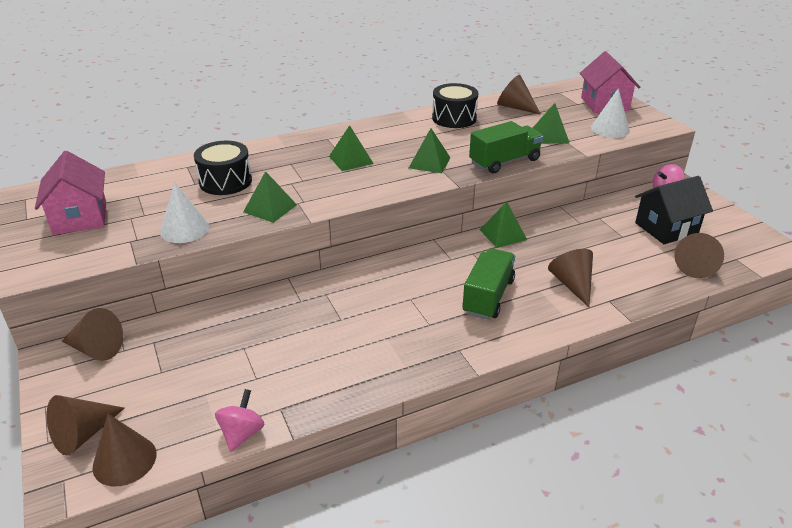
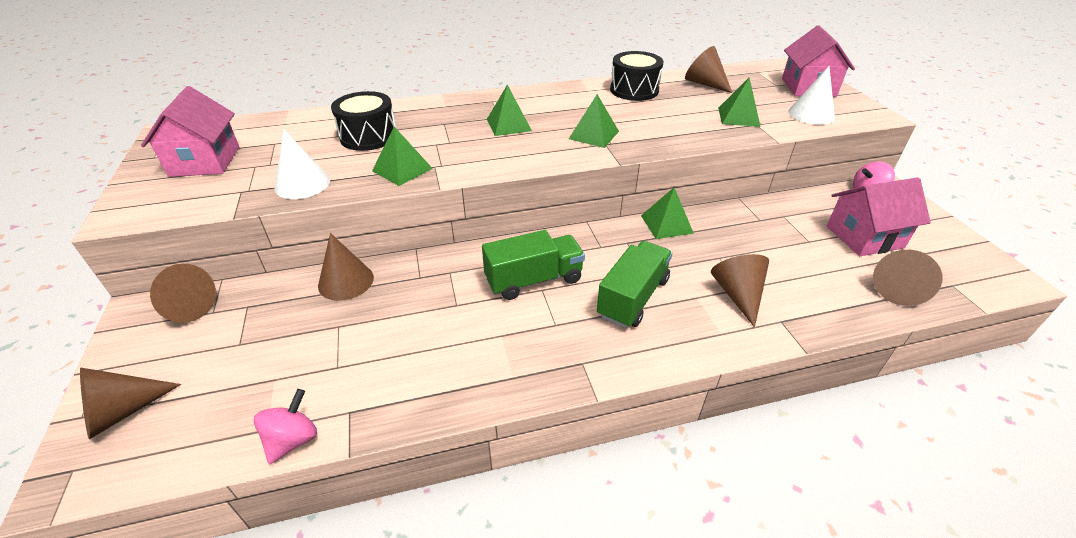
camera: 10 degrees right, 5 degrees up
brown cone [93,414,156,487] -> brown cone moved to [318,233,374,301]
green truck [469,121,543,174] -> green truck moved to [482,230,585,300]
black house [635,176,713,244] -> pink house [827,177,931,256]

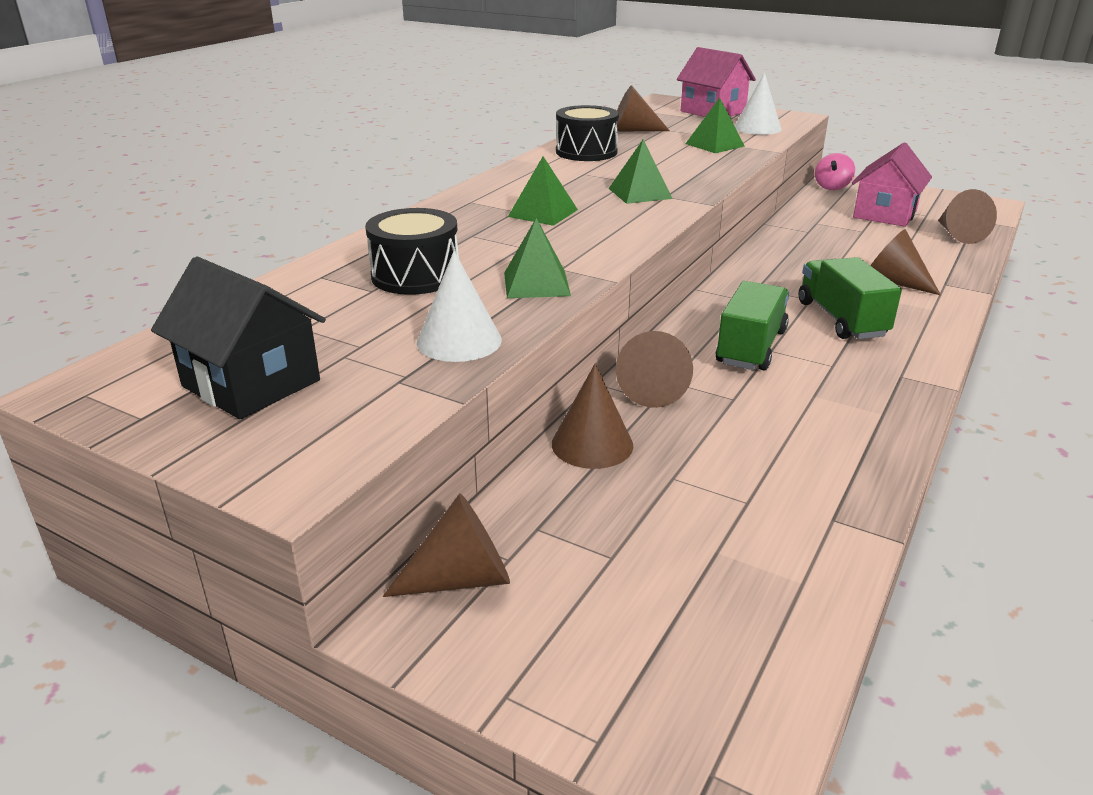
camera: 45 degrees left, 10 degrees down
brown cone [80,368,181,439] -> brown cone moved to [616,331,693,408]
pink house [141,86,239,177] -> black house [151,257,326,419]
pink spinning top [254,389,317,464] -> none
green pyramid [641,187,694,239] -> none

